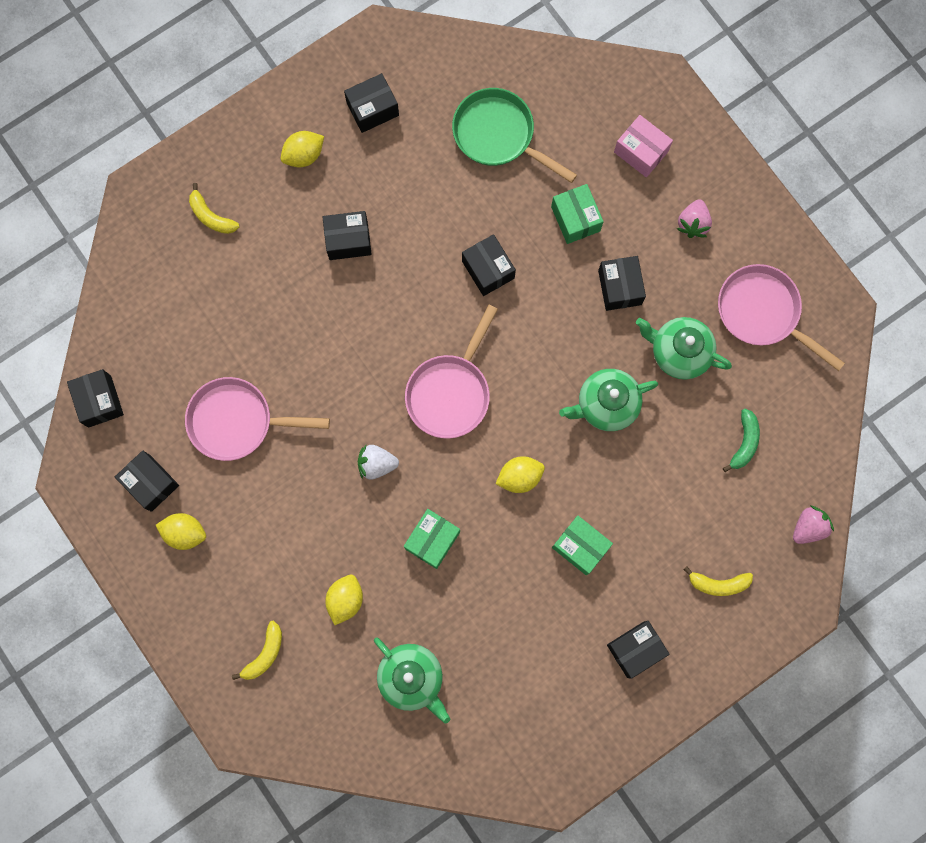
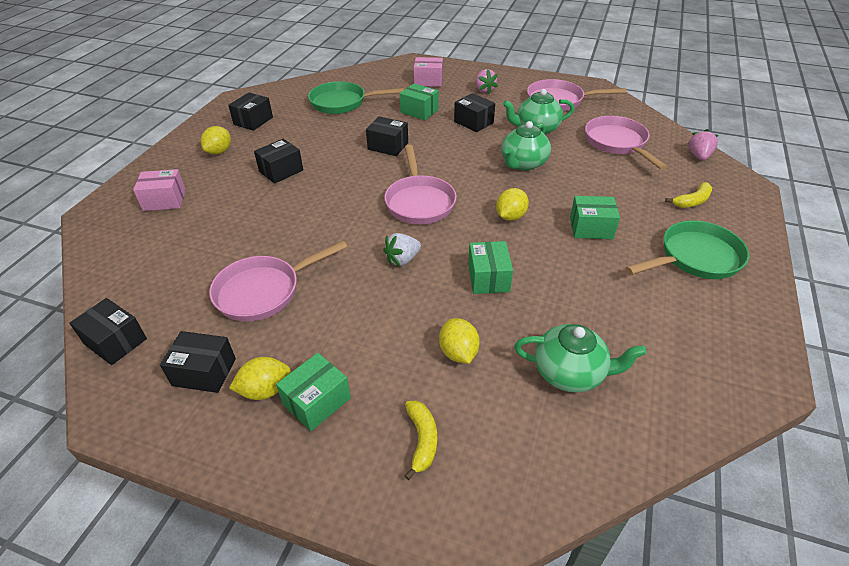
camera: 35 degrees left, 35 degrees down
yellow banana [189,183,240,234] -> pink box [133,169,186,211]
black box [607,621,670,679] -> green pan [626,221,749,279]
green banana [723,409,760,472] -> pink pan [585,116,668,170]
none -> green box [276,353,351,431]

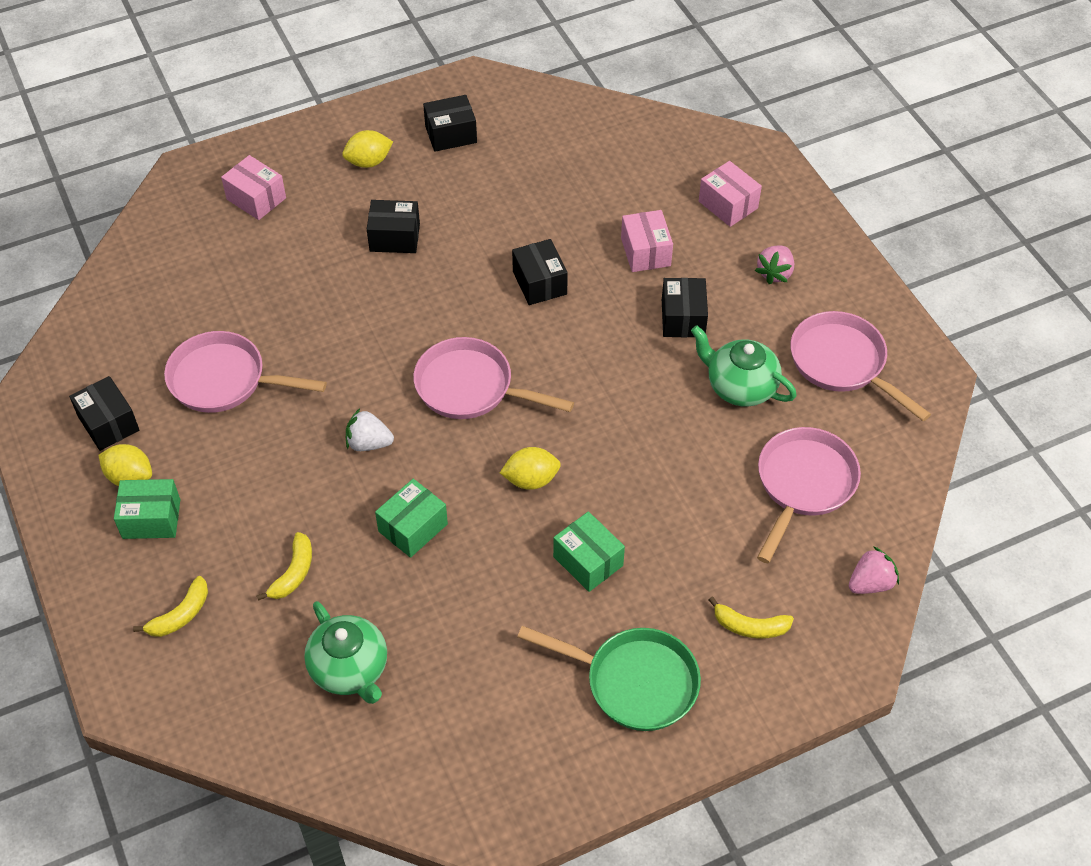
camera: 45 degrees right, 10 degrees up
black box [69,298,147,365] -> none
green pan [308,81,404,114] -> none
pink pan [384,145,457,224] -> pink pan turned 75 degrees clockwise [413,337,574,419]
green box [400,83,439,120] -> pink box [621,210,673,272]
yellow lemon [439,318,480,364] -> yellow banana [257,532,312,601]
green teapot [501,121,551,171] -> none

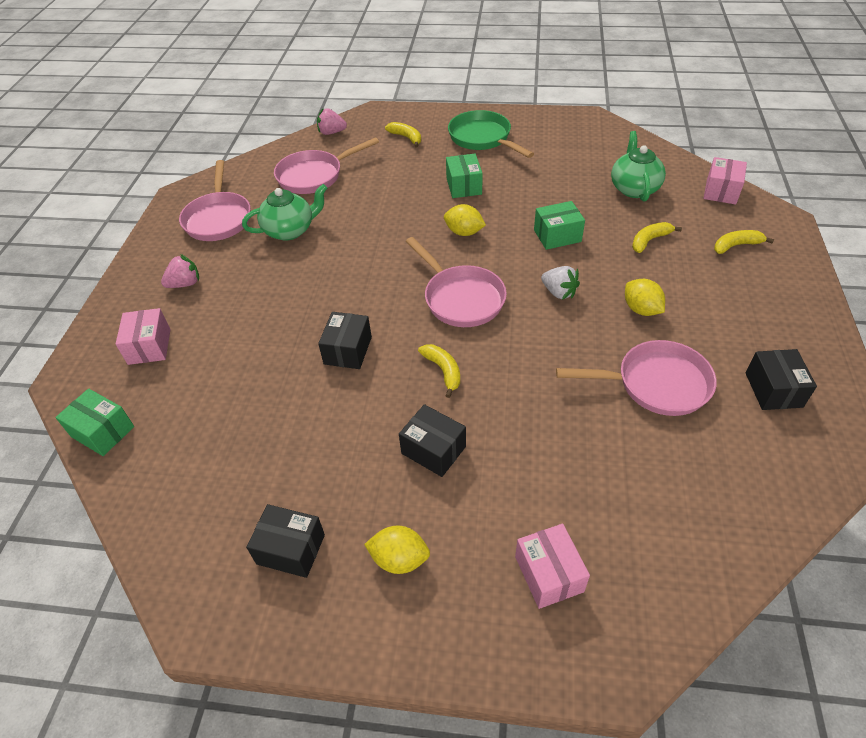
camera: 145 degrees left, 5 degrees down
yellow lemon [98,444,152,486] -> yellow lemon moved to [625,279,665,316]
green box [114,479,180,539] -> green box moved to [55,388,134,456]
pink pan [164,331,327,413] -> pink pan turned 45 degrees counterclockwise [556,340,717,416]
pink box [621,210,673,272] -> pink box moved to [703,157,747,205]
black box [662,278,708,337] -> none
green teapot [691,325,797,407] -> green teapot turned 90 degrees counterclockwise [242,184,327,241]
none -> yellow banana [418,344,460,398]

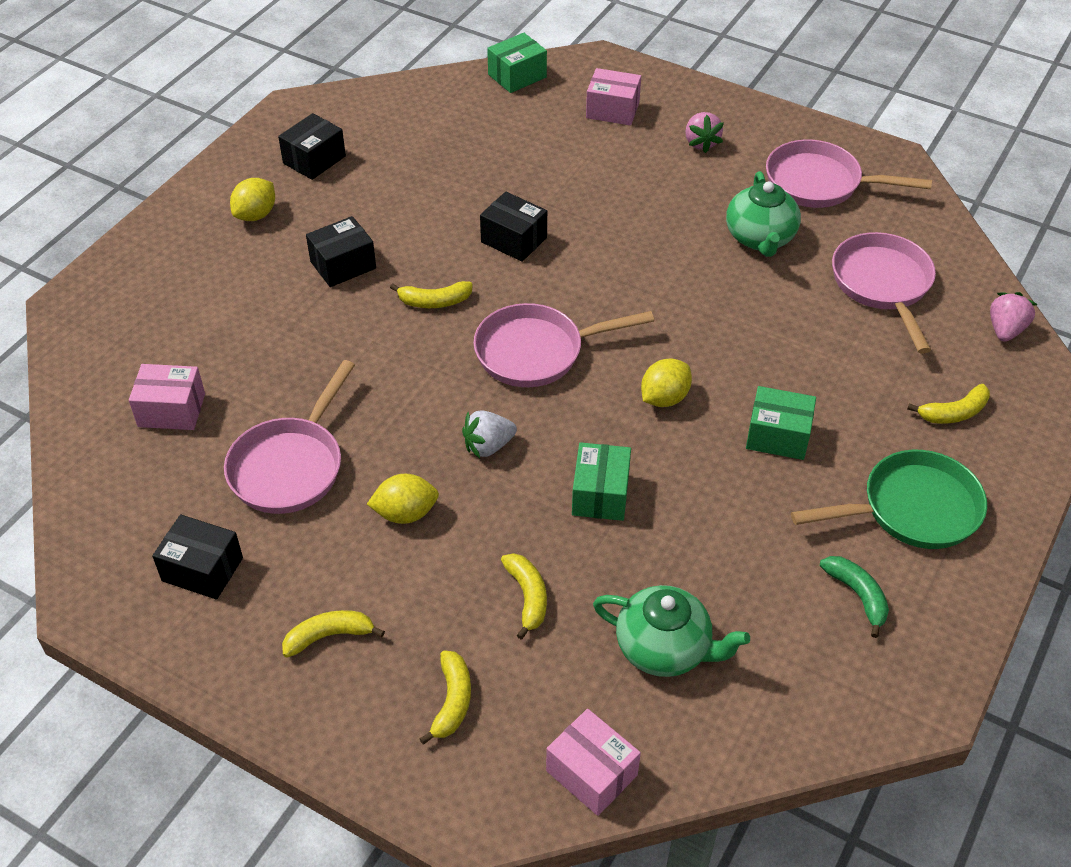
camera: 110 degrees right, 0 degrees up
pink box [515,524,590,609] -> pink box moved to [129,364,205,430]
none -> yellow banana [282,610,385,658]
none -> green banana [820,556,889,638]

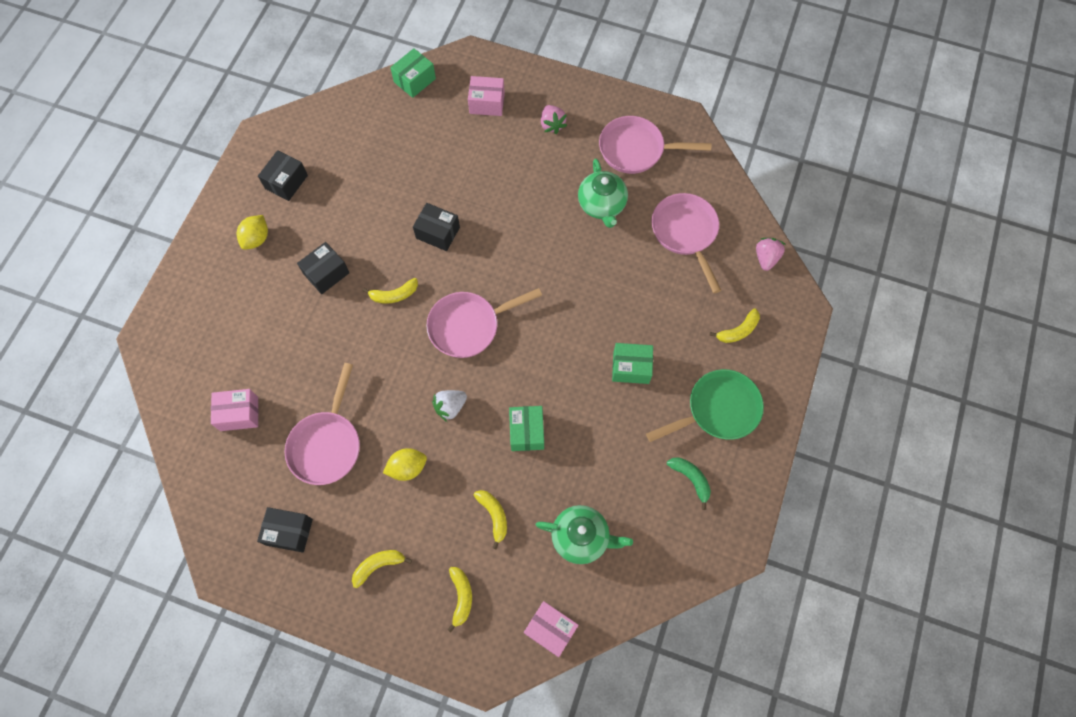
camera: 10 degrees left, 20 degrees up
yellow lemon [641,358,692,407] -> none

